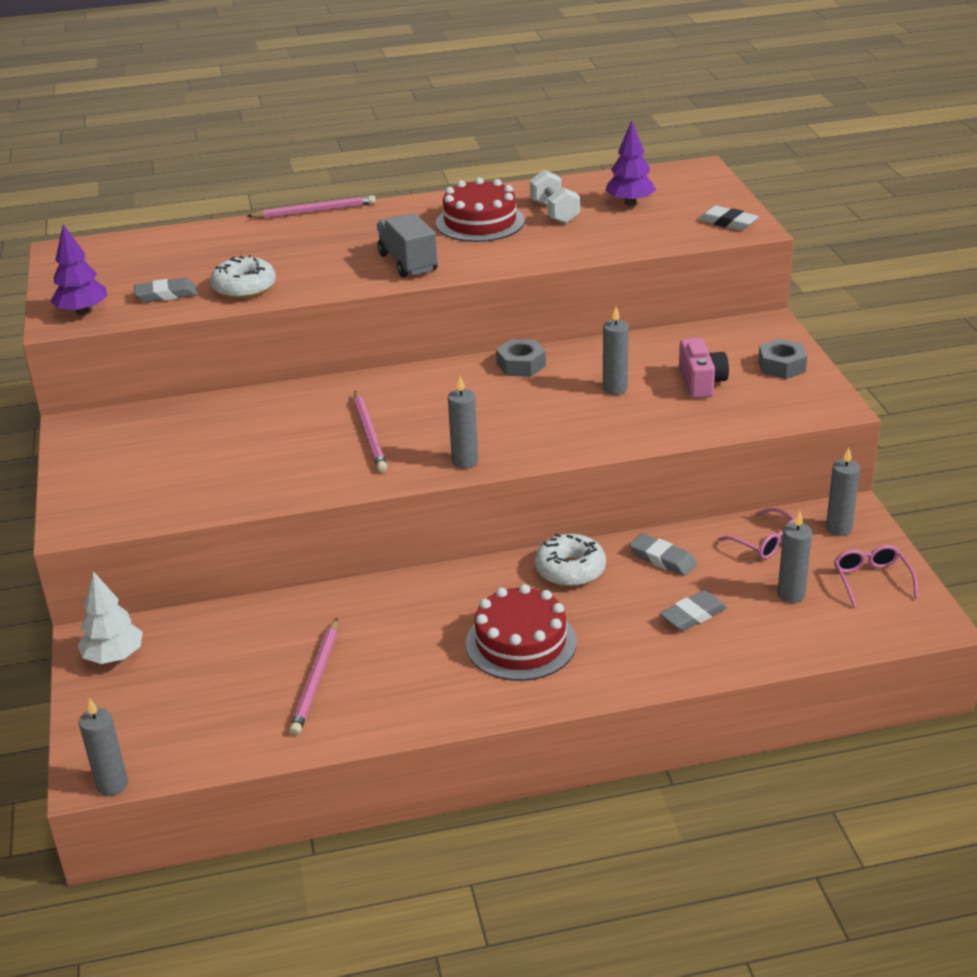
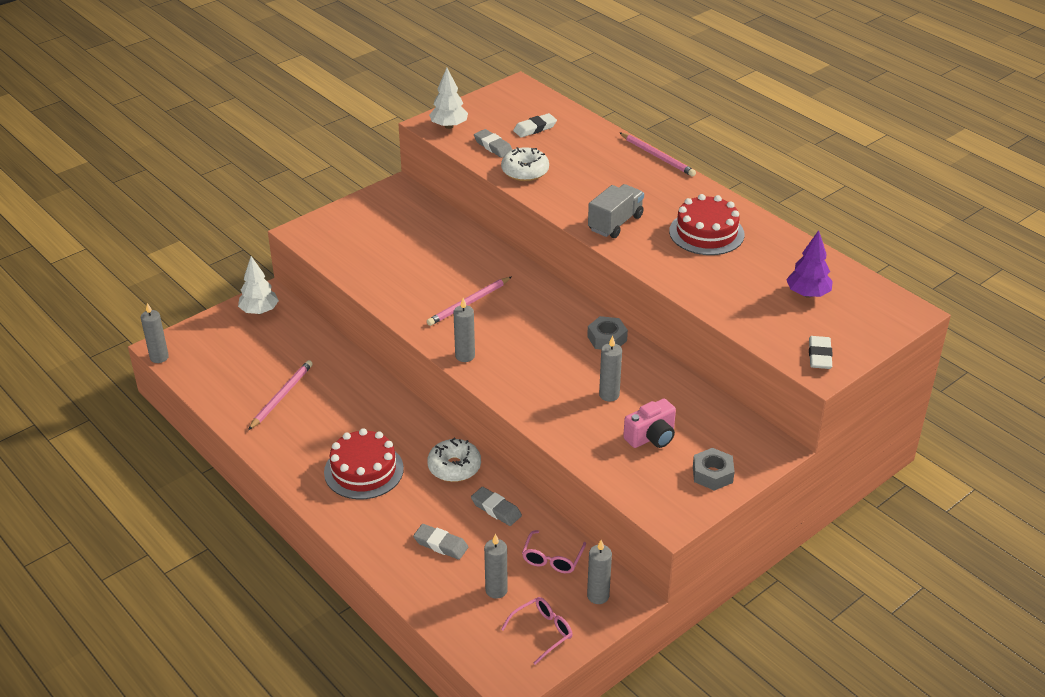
camera: 60 degrees right, 5 degrees up
purple tree [50,224,107,315] -> white tree [429,68,468,129]
pink pencil [289,618,338,735] -> pink pencil turned 135 degrees clockwise [248,360,313,430]
white dumbbell [530,170,580,224] -> none
grey eraser [629,533,697,576] -> grey eraser turned 60 degrees counterclockwise [471,487,522,526]
none -> white eraser [513,113,557,137]

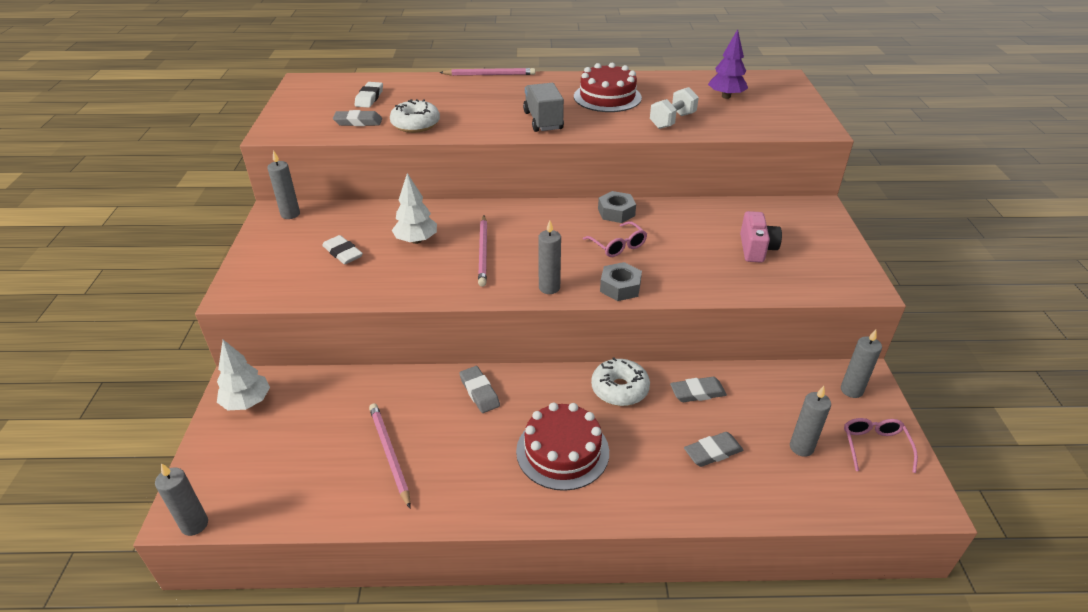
camera: 50 degrees left, 0 degrees up
white tree [429,68,468,129] -> white tree moved to [392,173,437,244]
pink glasses [522,530,586,573] -> pink glasses moved to [583,221,647,257]
grey candle [599,336,622,402] -> grey candle moved to [268,150,300,219]
grey nut [693,448,735,491] -> grey nut moved to [600,262,642,301]
white eraser [809,336,833,369] -> white eraser moved to [322,235,363,264]
none -> grey eraser [459,366,500,413]
none -> white dumbbell [650,87,699,129]

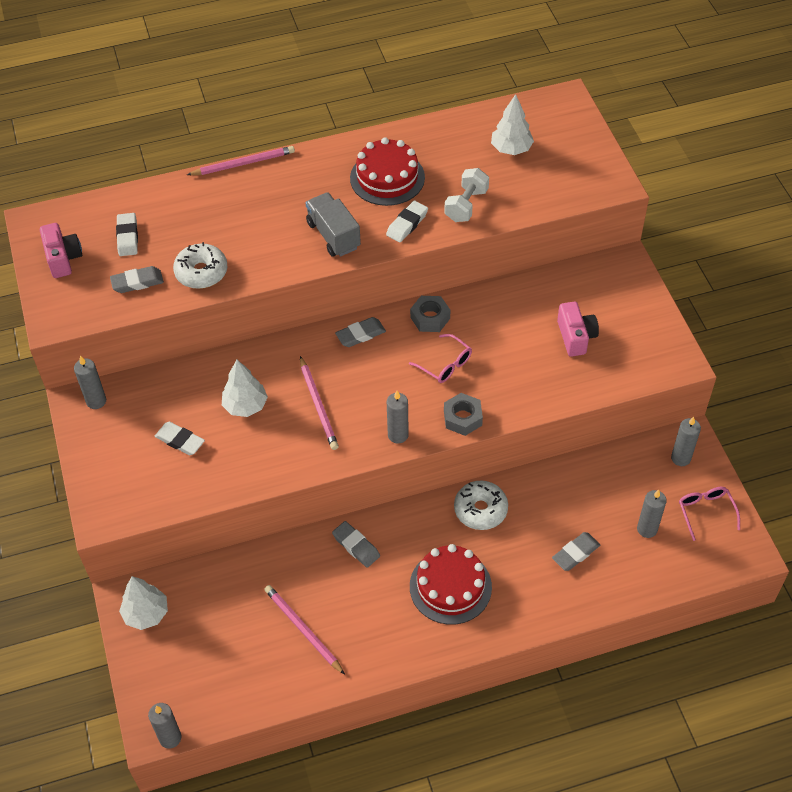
camera: 15 degrees left, 15 degrees up
grey eraser [670,377,727,402] -> grey eraser moved to [335,317,386,347]
purple tree [708,29,748,99] -> white tree [491,94,534,155]
none -> pink camera [40,223,82,278]
none -> white eraser [386,201,428,243]

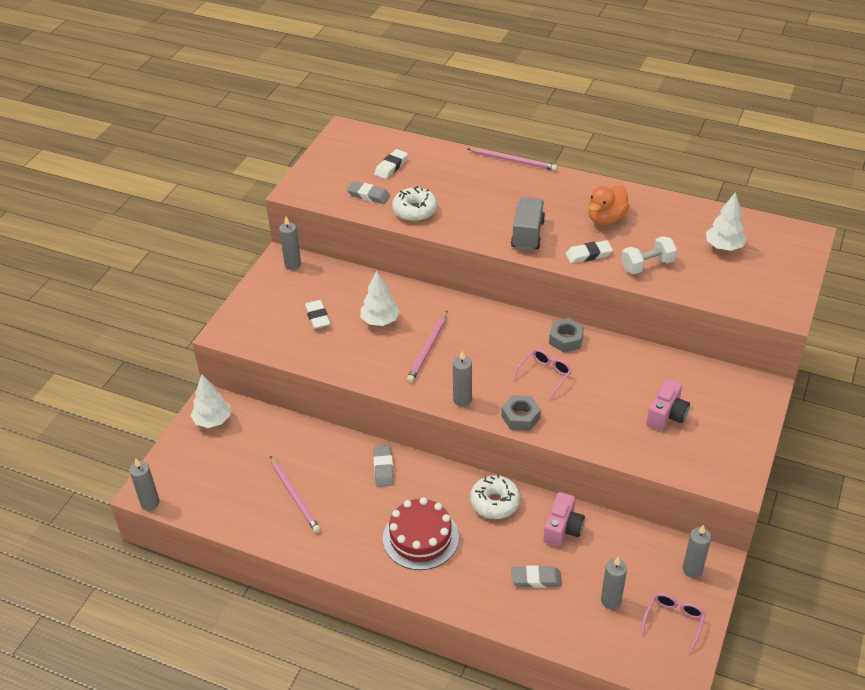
camera: 40 degrees right, 10 degrees down
pink camera [40,223,82,278] -> pink camera moved to [543,492,585,547]
pink pencil [264,585,345,675] -> pink pencil turned 150 degrees clockwise [270,456,321,533]
grey eraser [335,317,386,347] -> none
red cake [350,137,425,206] -> orange duck [588,185,630,225]
pink glasses [409,334,472,383] -> pink glasses turned 135 degrees counterclockwise [513,349,572,399]

